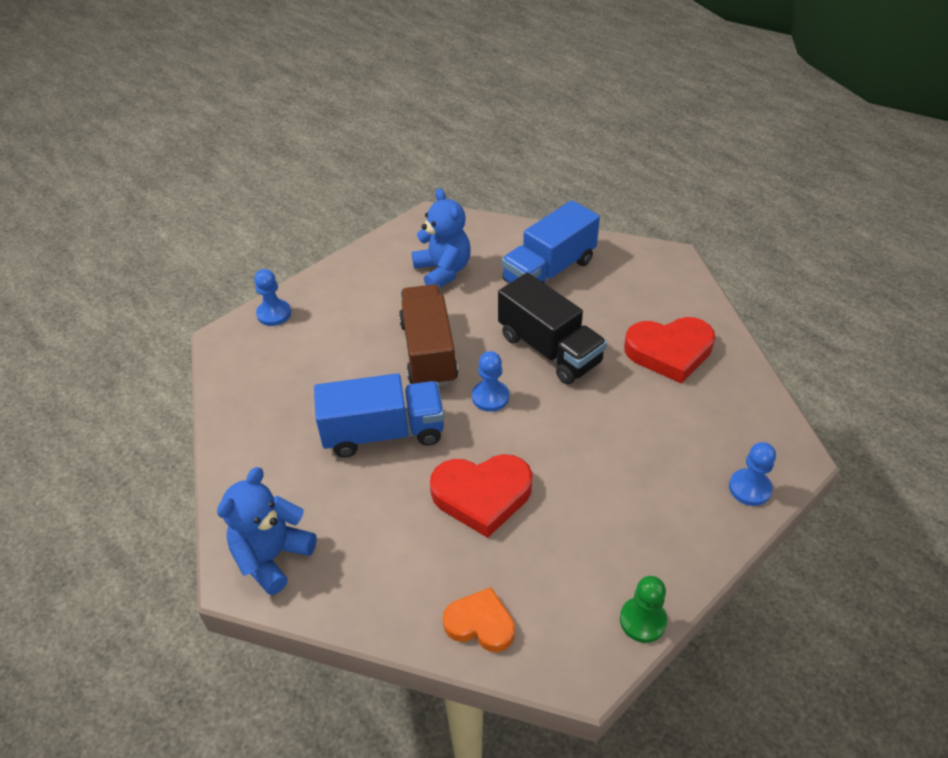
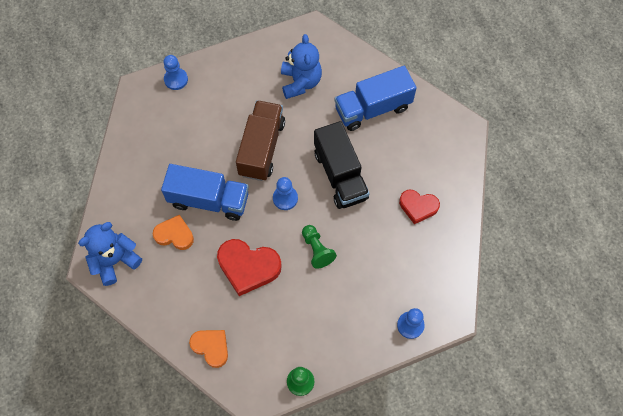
camera: 20 degrees right, 20 degrees up
red heart [624,317,715,384] -> red heart [399,190,440,224], size x0.64
none -> orange heart [153,215,194,250]
none -> green pawn [302,225,337,269]

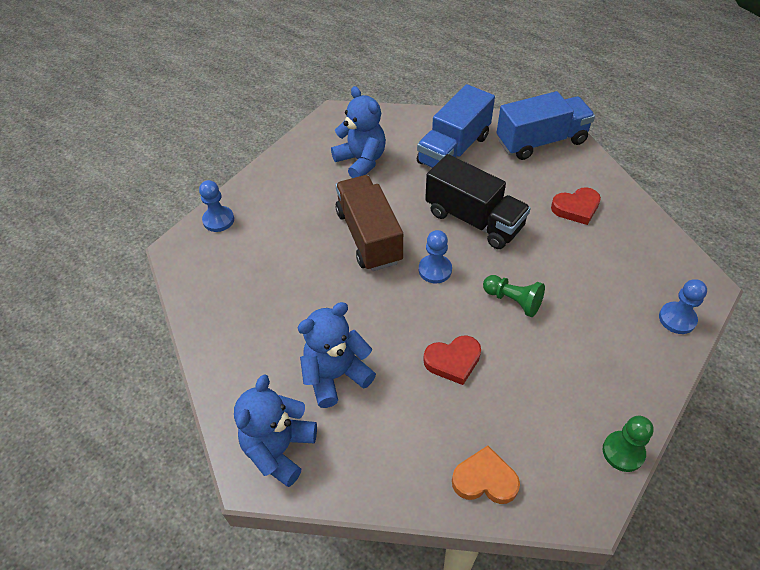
camera: 30 degrees left, 15 degrees down
orange heart [153,215,194,250] -> blue teddy bear [298,302,376,408]
blue truck [161,164,249,221] -> blue truck moved to [497,91,595,160]
red heart [217,239,282,296] -> red heart [423,335,481,385], size x0.64

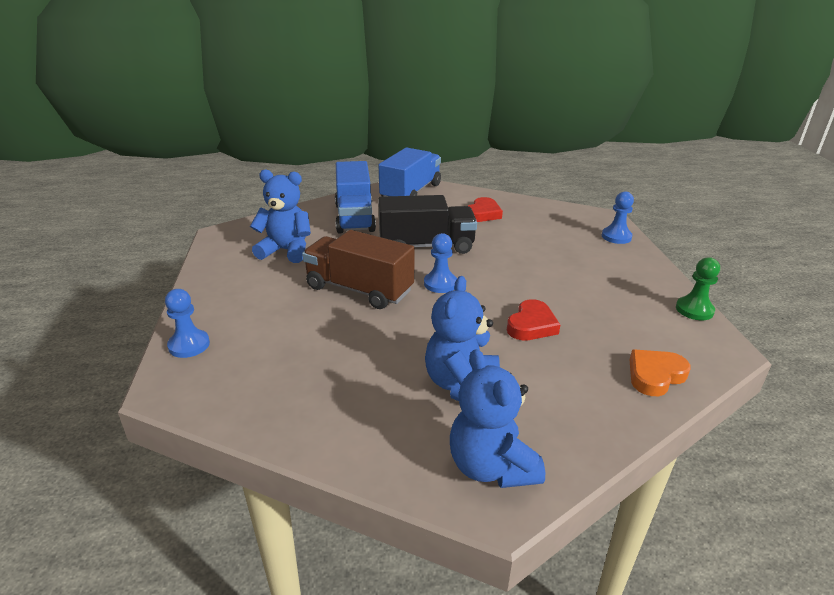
camera: 45 degrees left, 20 degrees down
green pawn [483,275,545,317] -> none

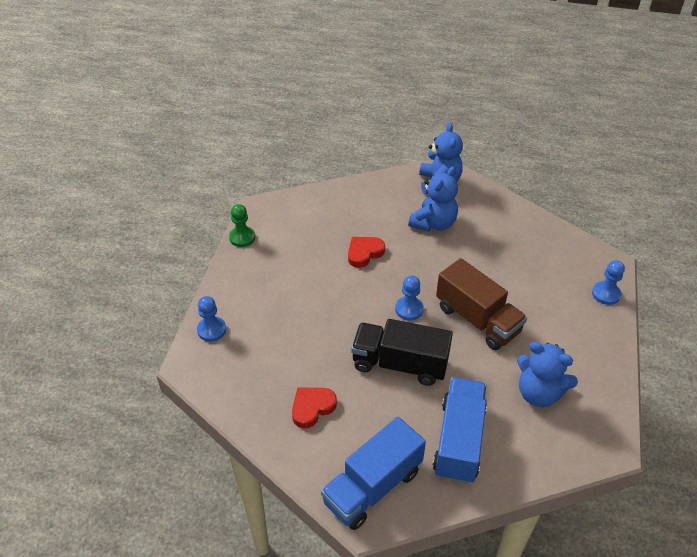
camera: 160 degrees left, 15 degrees up
orange heart [629,349,691,396] -> none

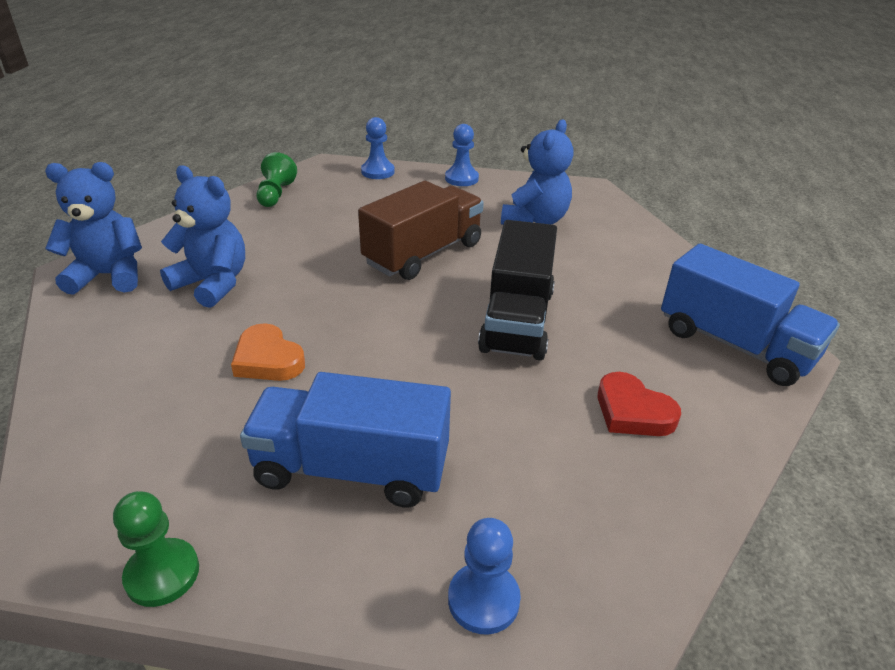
camera: 95 degrees left, 10 degrees down
red heart [348,237,385,268] -> orange heart [231,323,305,381]
blue pawn [395,275,424,320] -> blue pawn moved to [445,124,479,186]
blue truck [433,377,487,484] -> blue truck moved to [240,372,451,507]
none -> green pawn [257,152,297,207]

